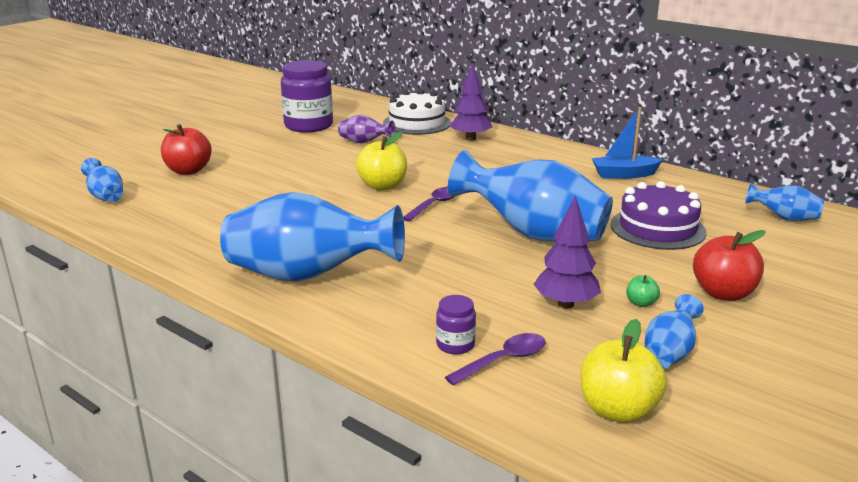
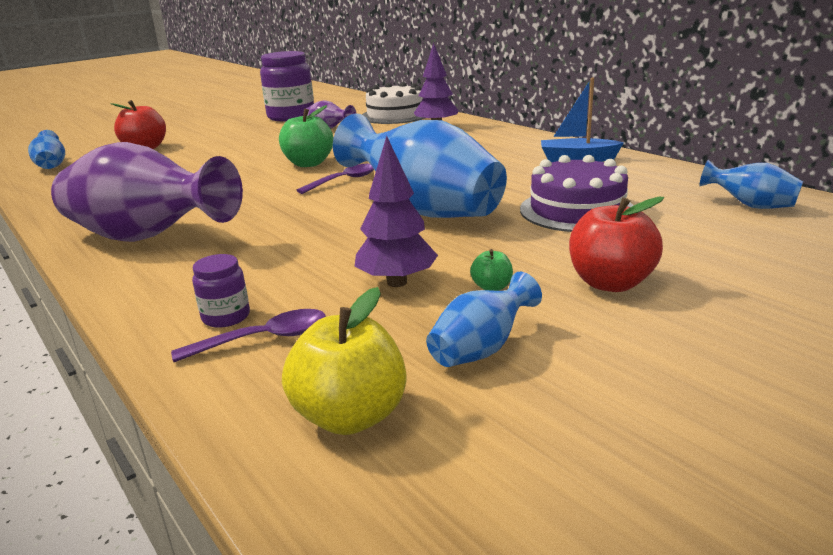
camera: 15 degrees right, 0 degrees up
blue vase [220,192,405,282] -> purple vase [51,142,243,242]
yellow apple [356,132,407,191] -> green apple [279,105,333,167]

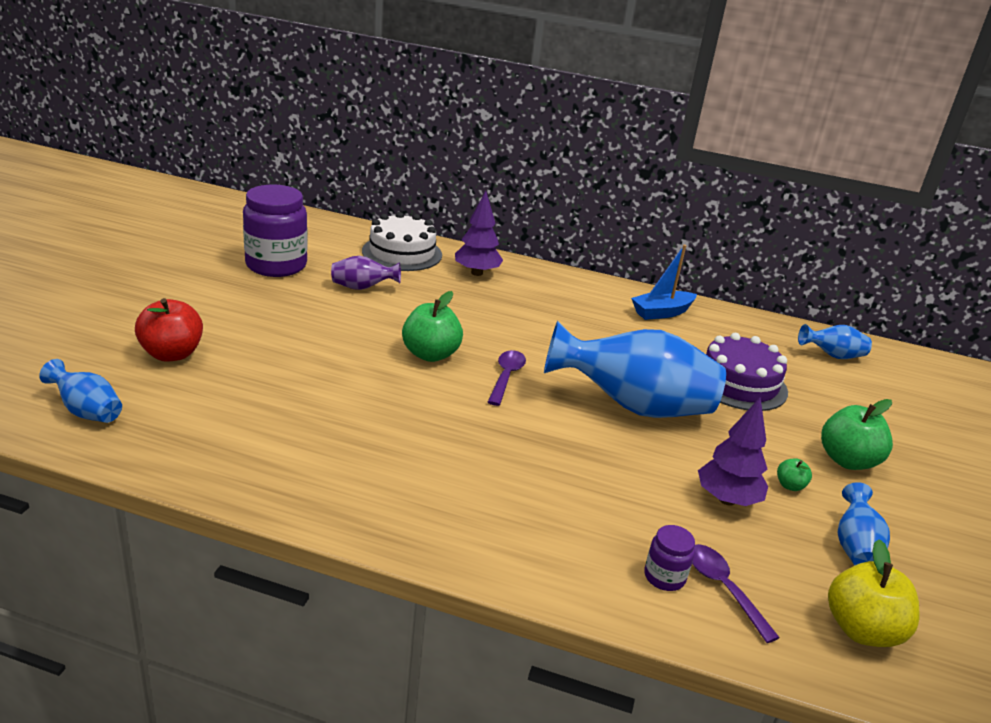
camera: 40 degrees left, 5 degrees up
purple vase [51,142,243,242] -> none
purple spoon [171,309,326,362] -> purple spoon turned 60 degrees counterclockwise [692,544,780,643]
red apple [569,197,664,292] -> green apple [821,399,893,470]

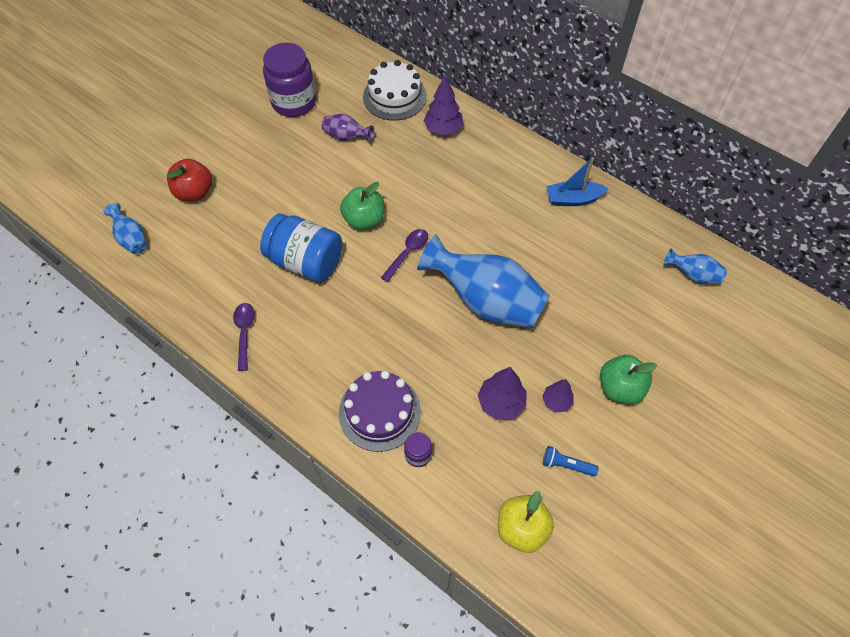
camera: 25 degrees right, 30 degrees up
purple spoon [692,544,780,643] -> purple spoon moved to [233,303,255,371]
purple cake [706,333,788,411] -> purple cake moved to [339,371,421,452]
green apple [777,459,812,491] -> purple tree [542,379,574,412]
blue vase [837,482,890,565] -> blue flashlight [543,446,599,477]
none -> blue jar [260,213,342,283]

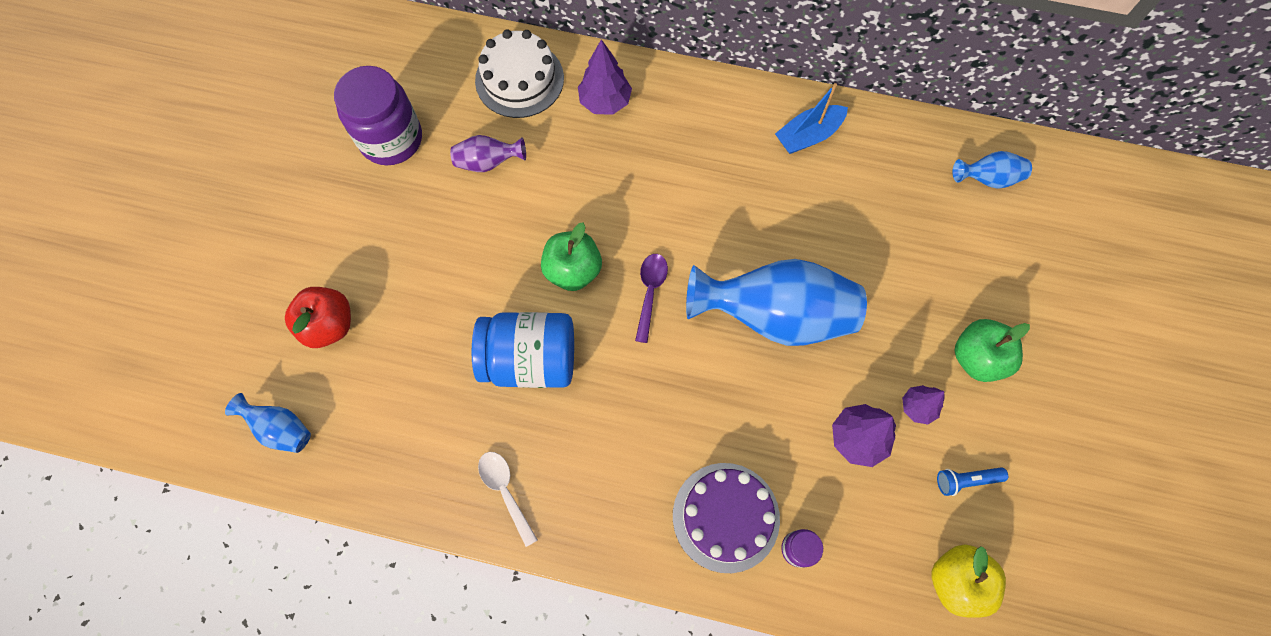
camera: 25 degrees left, 10 degrees up
purple spoon [233,303,255,371] -> white spoon [478,452,538,547]

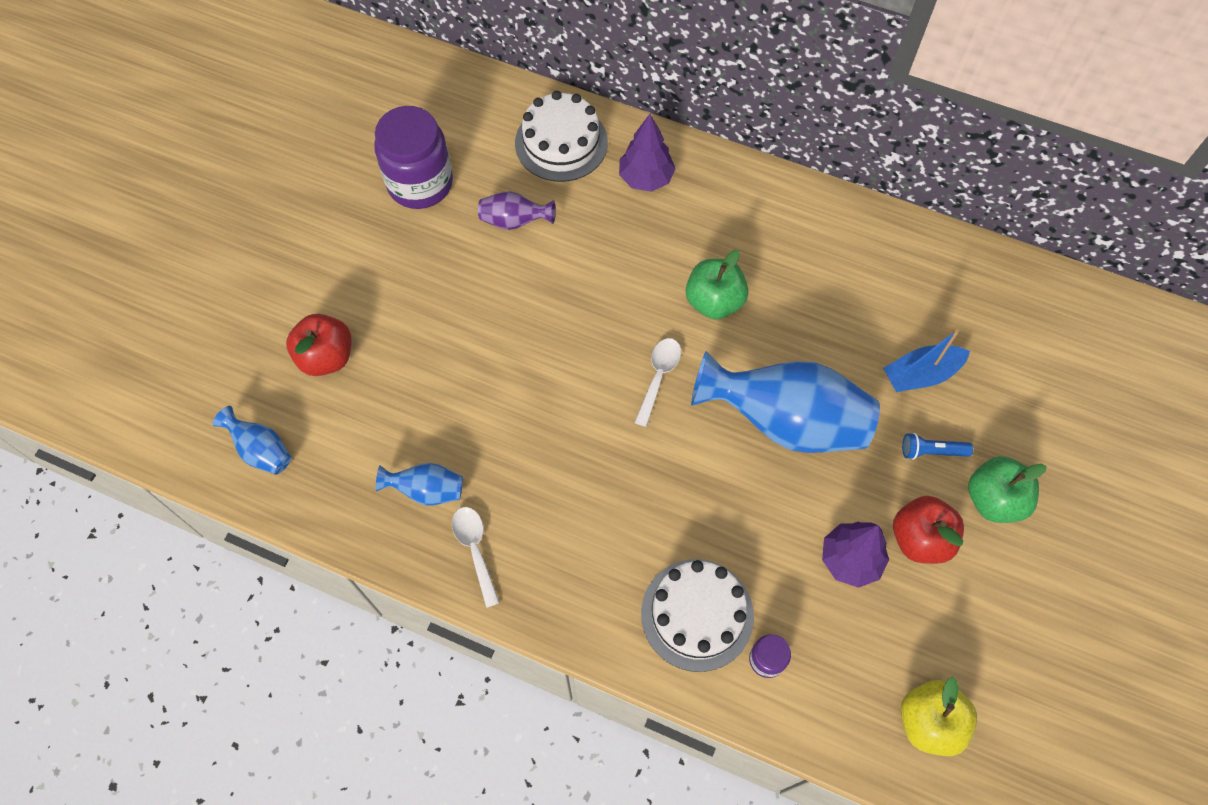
camera: 10 degrees right, 5 degrees down
blue jar [472,312,574,388] -> none
green apple [541,222,602,291] -> green apple moved to [686,250,748,320]
purple spoon [635,254,668,343] -> white spoon [634,338,681,427]
purple cake [673,463,780,573] -> white cake [641,559,754,672]
blue boat [775,83,848,154] -> blue boat moved to [883,329,970,392]
purple tree [902,385,945,424] -> red apple [893,496,964,564]
blue flashlight [937,467,1008,496] -> blue flashlight moved to [902,433,973,460]
blue vase [952,151,1032,189] -> blue vase moved to [376,463,463,505]

